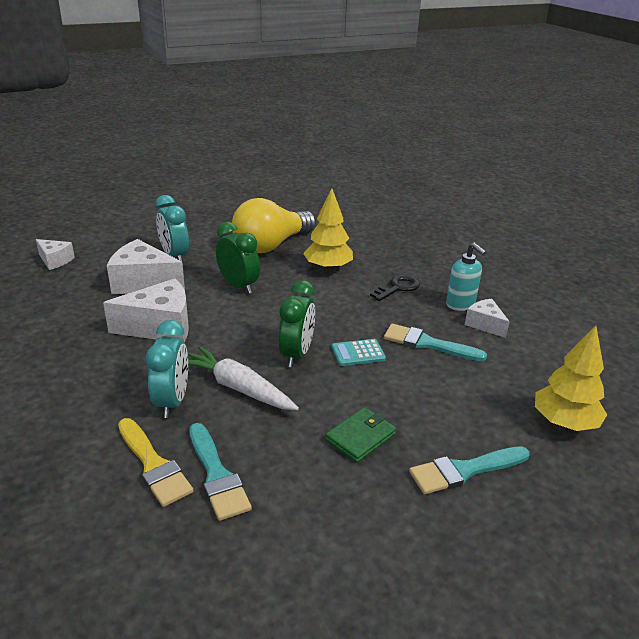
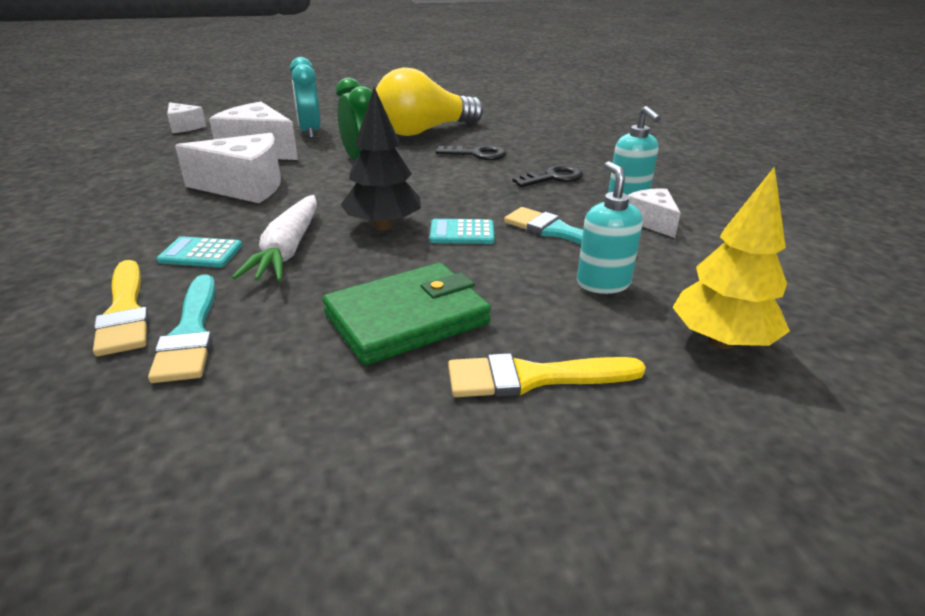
camera: 15 degrees right, 0 degrees up
turquoise clock [146,320,188,418] -> turquoise calculator [157,236,242,267]
white carrot [188,346,299,410] -> white carrot turned 135 degrees counterclockwise [232,195,317,281]
green clock [278,280,315,367] -> black tree [341,87,421,231]
yellow tree [303,188,353,271] -> black key [436,145,506,160]
green wallet [325,407,396,463] -> green wallet [322,263,491,365], size x1.64
turquoise brush [409,446,530,494] -> yellow brush [448,353,646,397]
none -> turquoise soap dispenser [577,161,642,294]

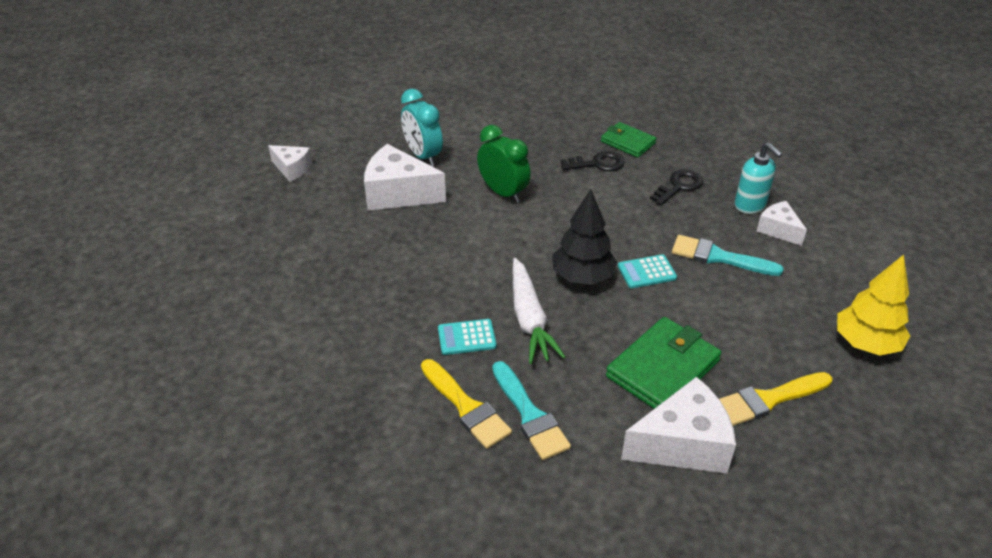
camera: 15 degrees left, 10 degrees up
white cheese [175,133,281,203] -> white cheese moved to [621,377,736,474]
yellow light bulb [376,67,483,136] -> none
turquoise soap dispenser [577,161,642,294] -> none
none -> green wallet [601,122,656,158]

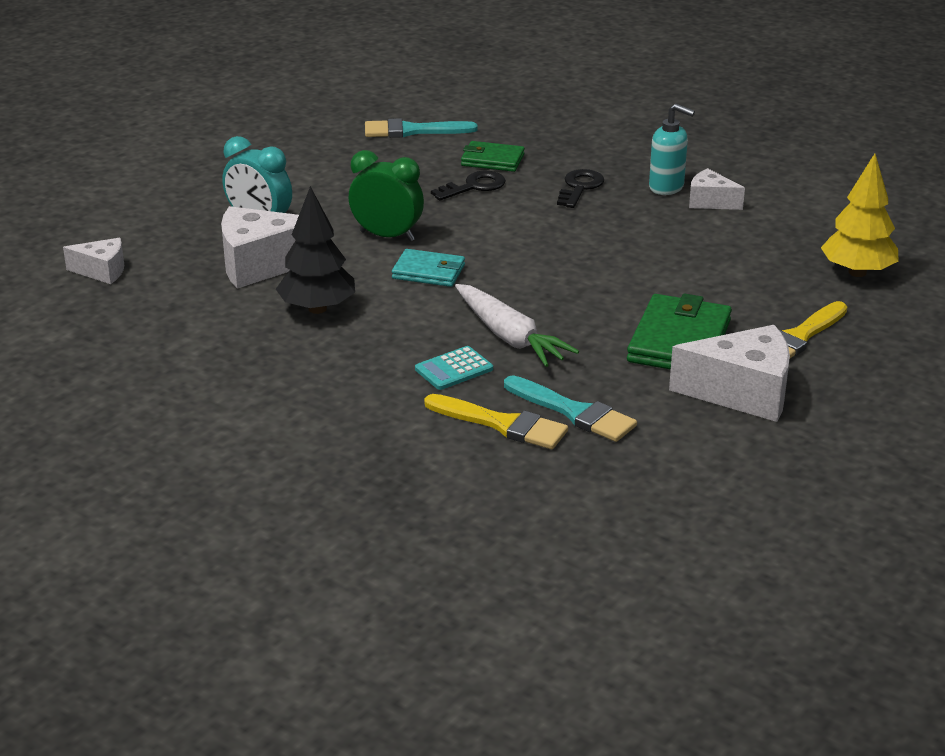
camera: 25 degrees left, 10 degrees down
black tree [552,189,617,285] -> black tree moved to [276,186,355,314]
turquoise calculator [618,254,677,288] -> none
white cheese [621,377,736,474] -> white cheese turned 45 degrees clockwise [669,325,790,422]
turquoise brush [672,235,784,276] -> turquoise brush moved to [365,118,478,138]
none -> turquoise wallet [392,249,465,287]

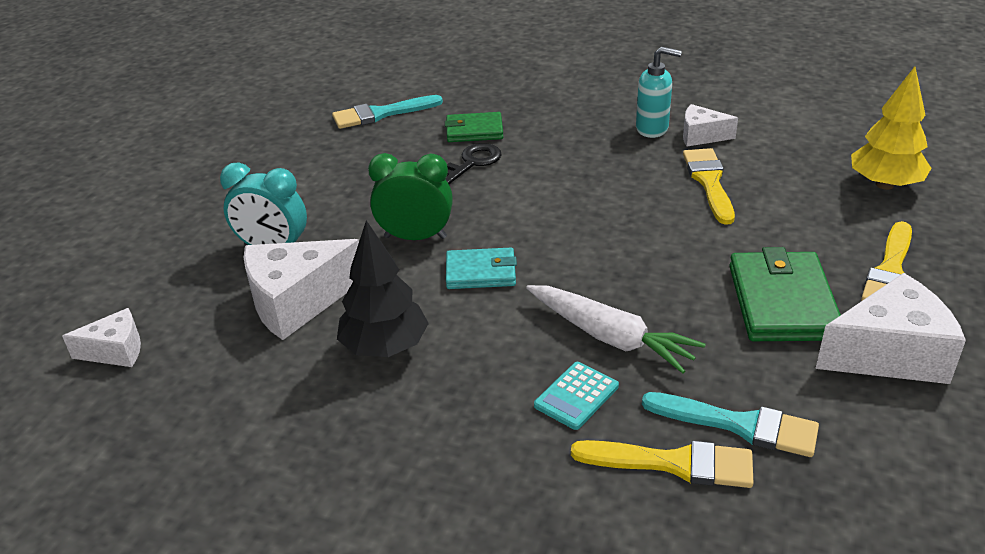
camera: 15 degrees left, 5 degrees up
black key [557,169,604,208] -> none
none -> yellow brush [683,148,735,225]

